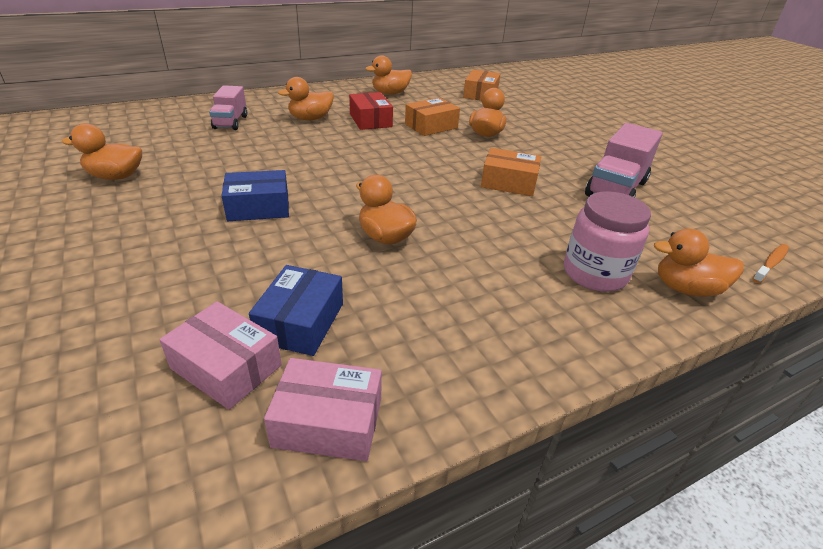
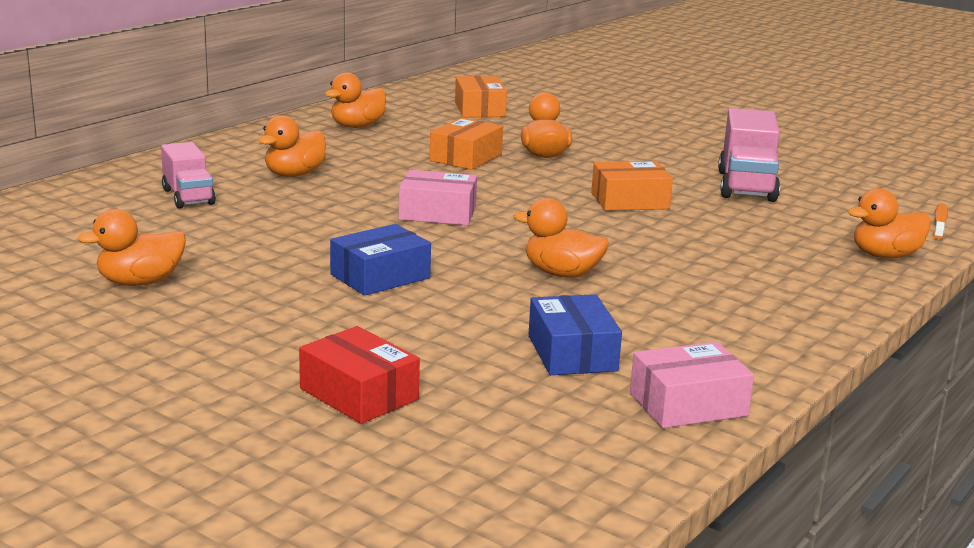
camera: 25 degrees left, 15 degrees down
pink box [159,301,282,410] -> pink box moved to [399,170,477,225]
red box [349,92,393,130] -> red box moved to [299,326,420,424]
pink jar [564,191,651,292] -> none

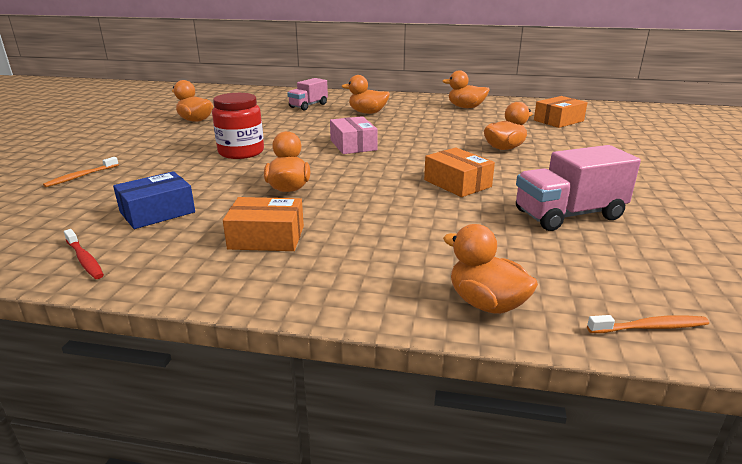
camera: 65 degrees right, 5 degrees up
red box [299,326,420,424] -> orange toothbrush [43,157,119,187]
blue box [330,224,431,295] -> red jar [212,93,264,159]
orange box [429,118,503,170] -> orange box moved to [223,197,304,251]
pink box [630,342,754,428] -> red toothbrush [64,229,104,279]

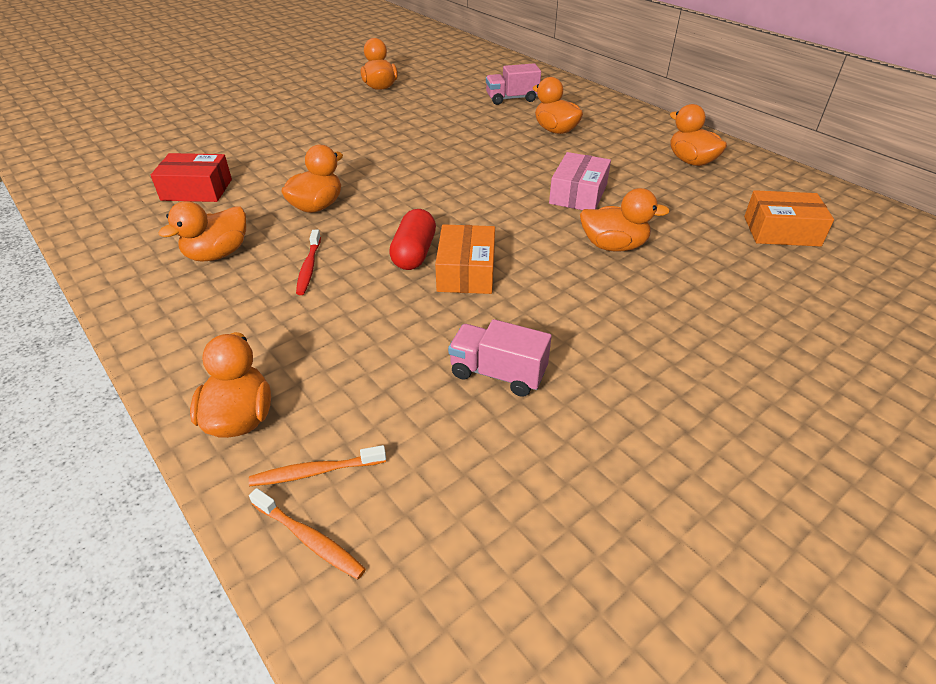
camera: 40 degrees right, 15 degrees up
orange toothbrush [43,157,119,187] -> orange toothbrush moved to [249,445,386,486]
red toothbrush [64,229,104,279] -> red toothbrush moved to [296,230,321,295]
blue box [113,171,195,229] -> red box [151,153,232,202]
red jar [212,93,264,159] -> none
orange box [223,197,304,251] -> orange duck [158,201,246,262]
pink box [330,116,378,154] -> pink box moved to [549,152,611,210]
pink truck [516,145,641,231] -> pink truck [448,319,552,397], size x0.65
none -> red capsule [389,209,436,270]

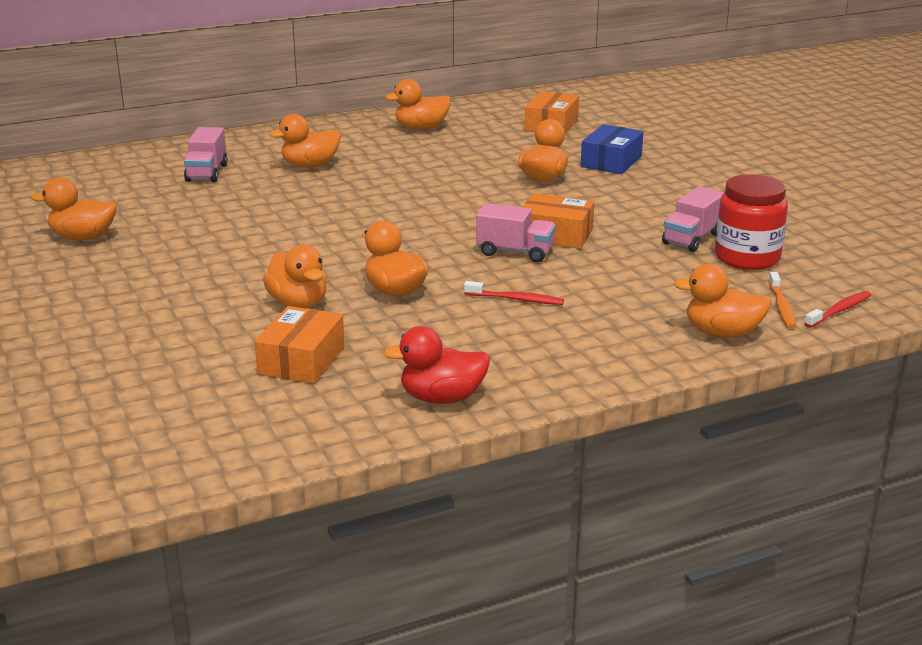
camera: 75 degrees left, 15 degrees down
red box [151,153,232,202] -> orange box [255,306,345,384]
orange duck [158,201,246,262] -> orange duck moved to [263,245,327,309]
orange toothbrush [249,488,366,579] -> red toothbrush [804,291,871,328]
red capsule [389,209,436,270] -> pink truck [476,203,556,262]
pink box [549,152,611,210] -> none
none -> red duck [383,326,490,404]
none -> blue box [581,124,643,174]
none -> red jar [715,174,788,270]

